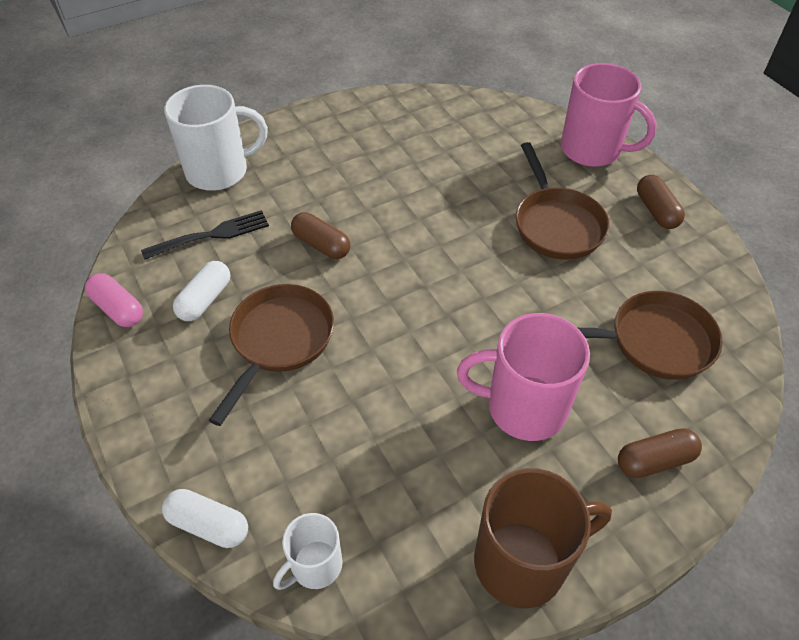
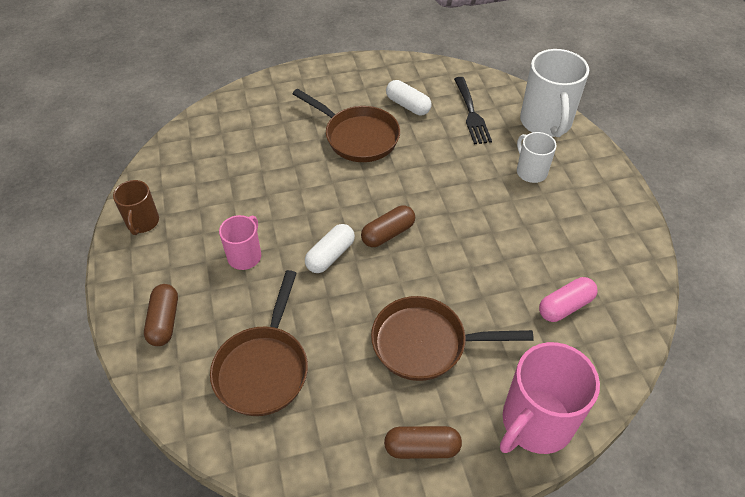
camera: 105 degrees right, 0 degrees up
pink capsule [85,273,143,327] -> pink capsule moved to [539,277,597,322]
white capsule [162,489,248,548] -> white capsule moved to [305,224,355,273]
white mug [273,513,343,590] -> white mug moved to [517,132,557,183]
brown capsule [291,212,350,259] -> brown capsule moved to [361,205,415,247]
pink mug [457,313,590,441] -> pink mug [219,215,261,270], size x0.56
brown mug [474,468,612,608] -> brown mug [113,180,159,235], size x0.56

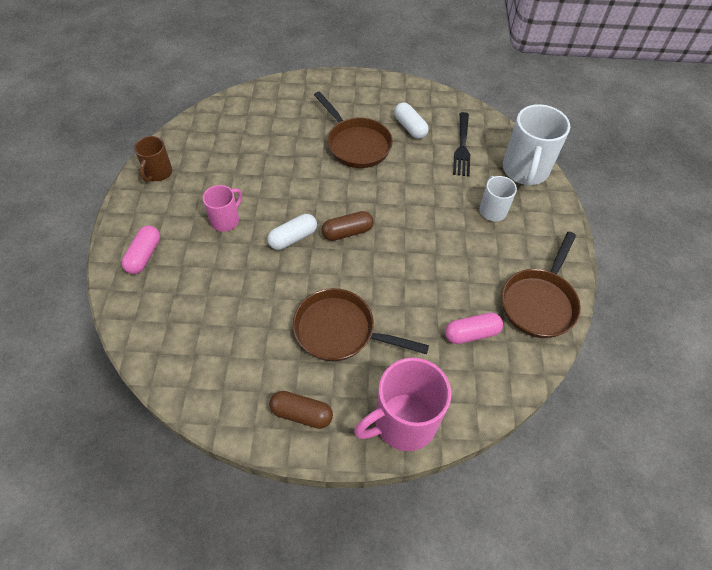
camera: 15 degrees right, 5 degrees up
brown capsule [144,284,178,346] -> pink capsule [121,226,160,274]
brown pan [210,270,308,416] -> brown pan moved to [502,231,581,338]

